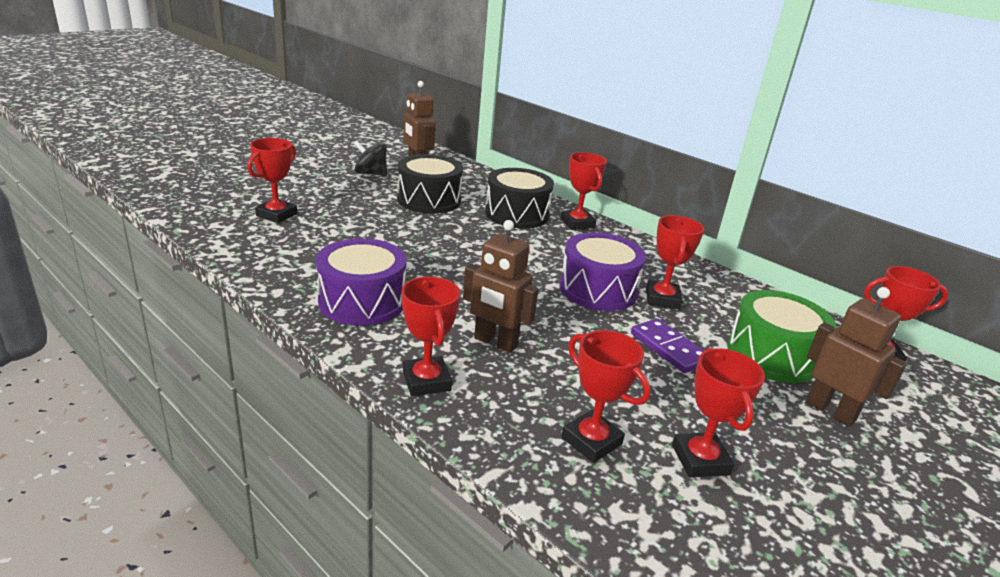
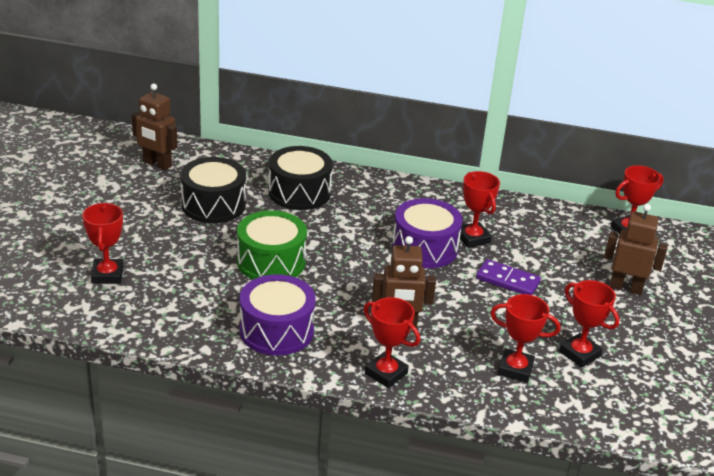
camera: 30 degrees left, 5 degrees up
black spinning top [354,140,387,176] -> none
red trophy [561,152,607,230] -> none
green drum [728,290,836,383] -> green drum moved to [237,210,307,280]

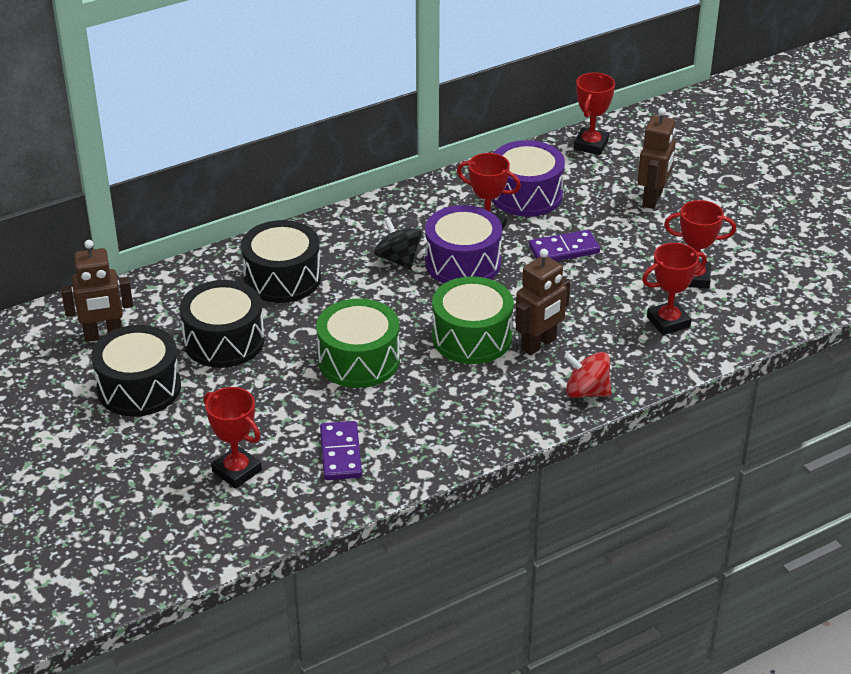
camera: 40 degrees left, 5 degrees up
purple drum [239,274,316,356] -> purple drum moved to [492,140,565,217]
red trophy [364,297,420,388] -> red spinning top [564,352,611,398]
brown robot [604,204,668,295] -> brown robot turned 135 degrees clockwise [638,107,676,209]
none -> black drum [91,325,181,417]
none -> purple domino [320,421,362,480]
none -> black spinning top [374,217,422,270]
none -> green drum [432,276,514,364]

